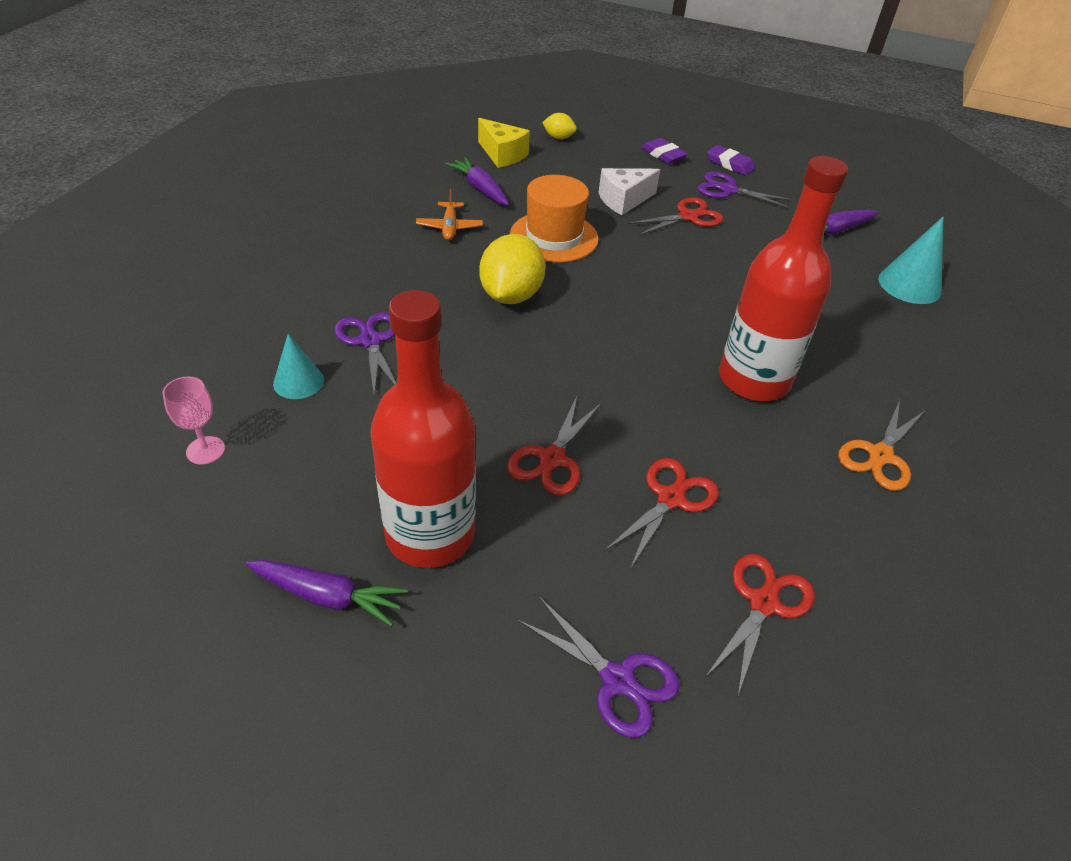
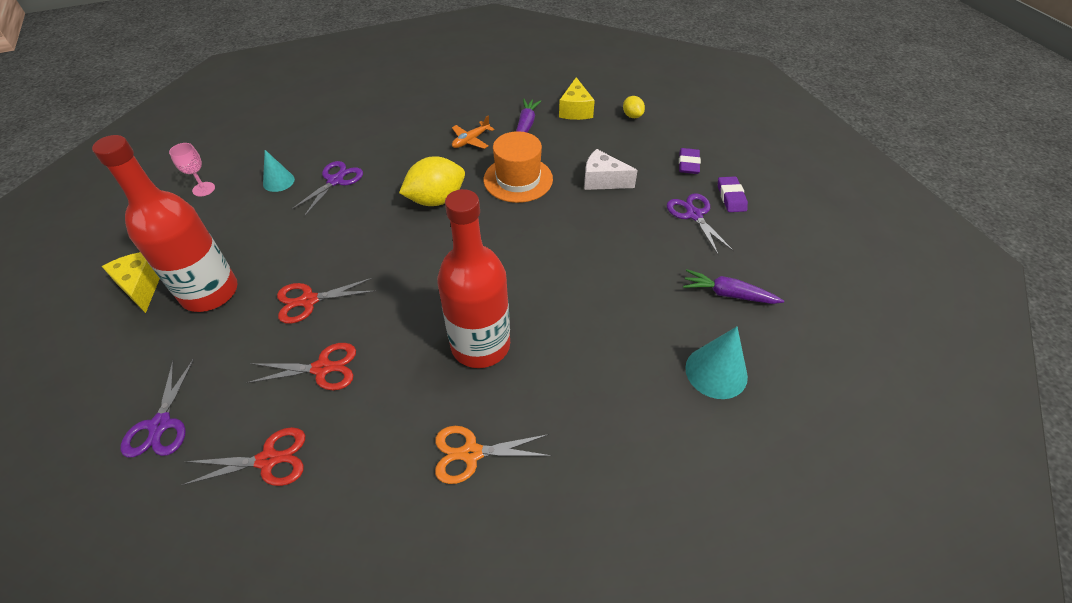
camera: 50 degrees right, 5 degrees up
purple carrot [245,560,408,626] -> yellow cheese [102,252,160,313]
red scissors [627,197,723,236] -> none

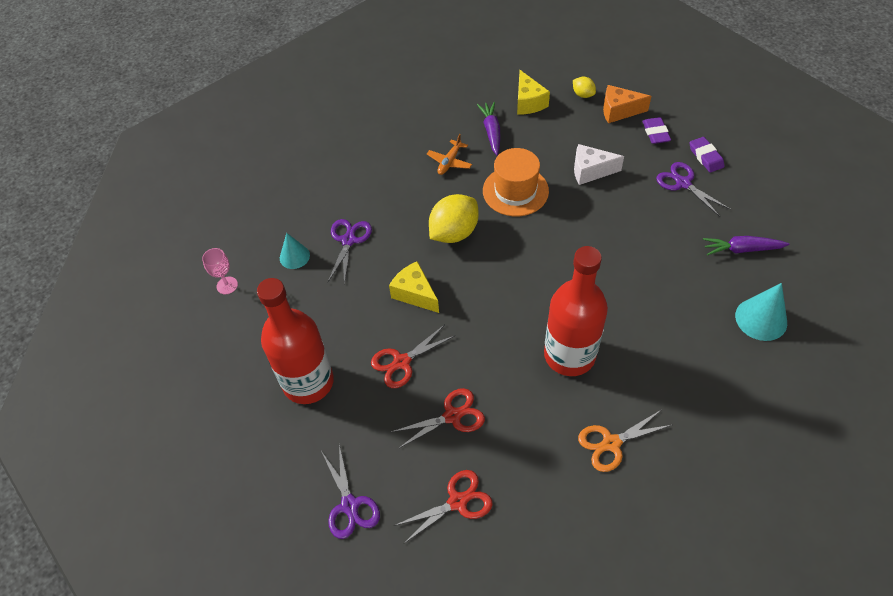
camera: 15 degrees left, 5 degrees up
yellow cheese [102,252,160,313] -> yellow cheese moved to [389,261,439,313]
none -> orange cheese [603,85,652,123]

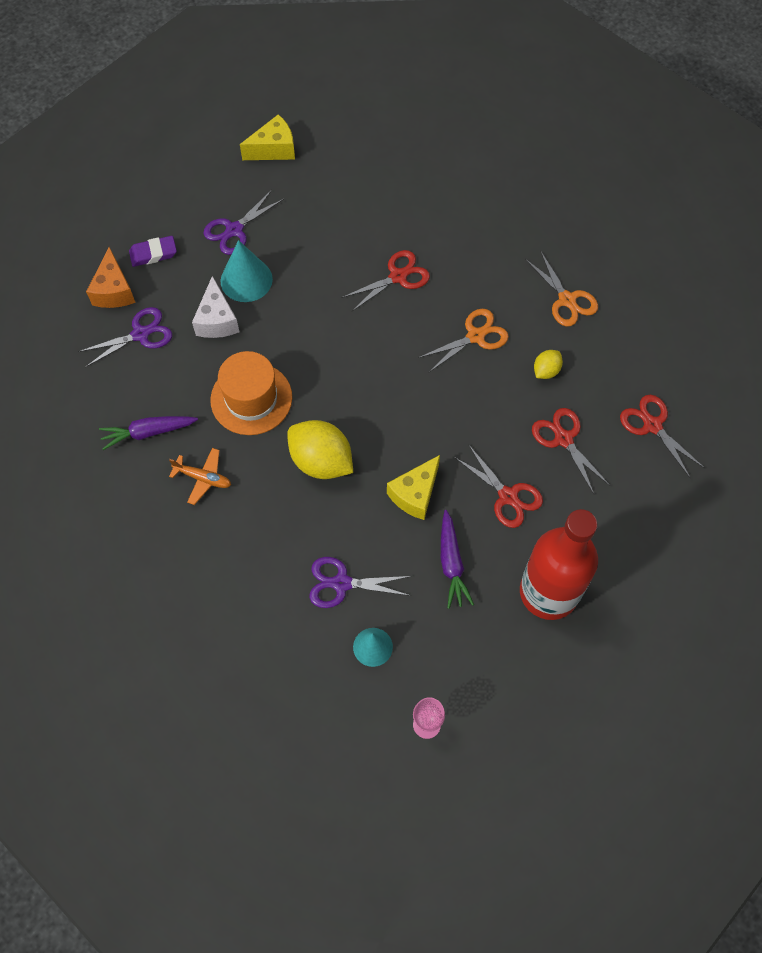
camera: 100 degrees left, 10 degrees up
purple scissors [321,445,380,539] -> purple scissors moved to [78,307,172,367]
yellow cheese [517,70,550,115] -> yellow cheese moved to [240,114,295,160]
red bottle [544,246,608,376] -> orange scissors [418,309,509,372]
yellow lemon [573,77,596,98] -> yellow lemon moved to [534,350,563,379]
purple eraser [690,137,725,173] -> none
purple carrot [703,236,789,255] -> purple carrot moved to [441,510,474,609]
turquoise cone [735,283,787,341] -> turquoise cone moved to [220,240,273,302]
none -> red scissors [342,250,430,311]

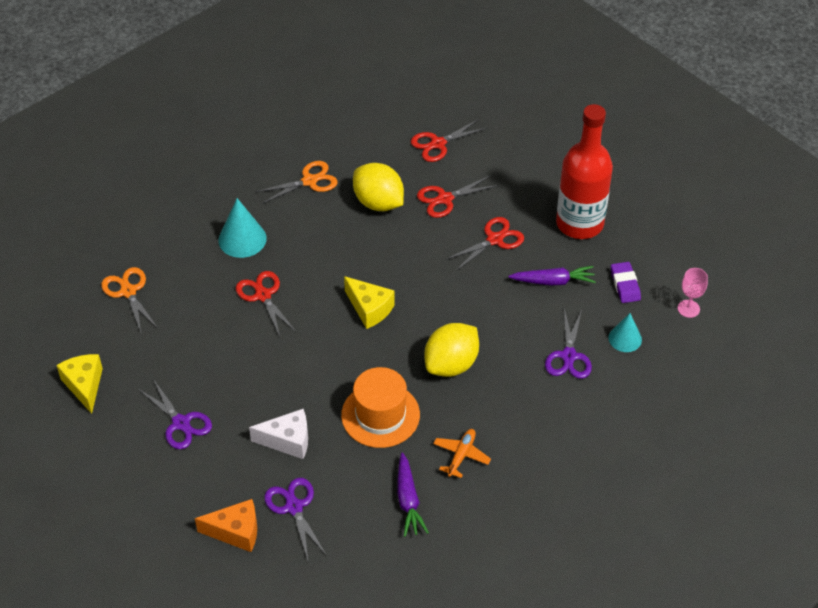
camera: 85 degrees left, 15 degrees down
purple eraser [129,236,177,267] -> purple eraser moved to [611,262,641,303]
turquoise cone [220,240,273,302] -> turquoise cone moved to [218,198,267,258]
yellow cheese [387,455,440,520] -> yellow cheese moved to [344,276,395,329]
orange scissors [418,309,509,372] -> orange scissors moved to [101,267,158,332]
yellow lemon [534,350,563,379] -> yellow lemon [353,163,404,211], size x1.99

